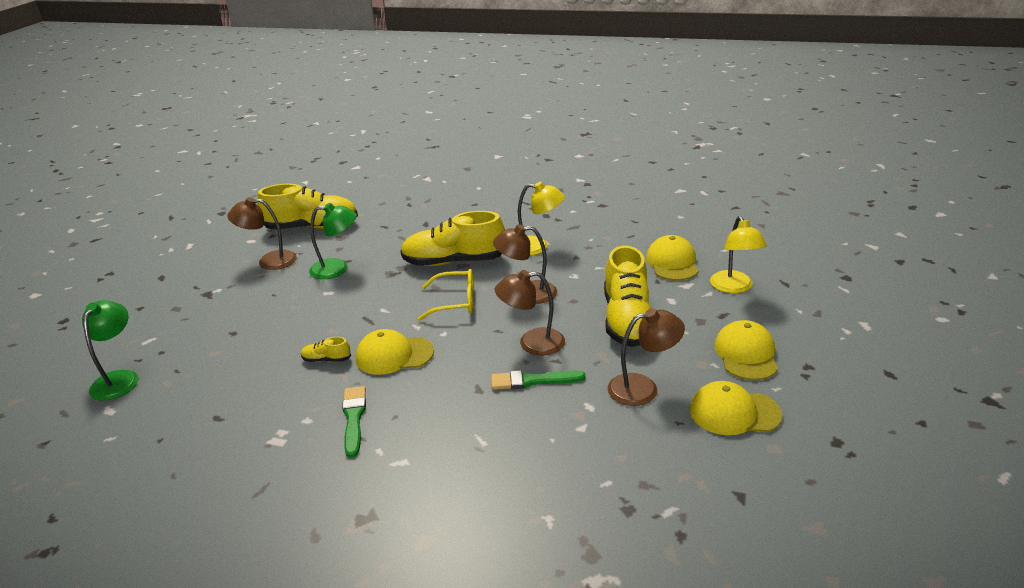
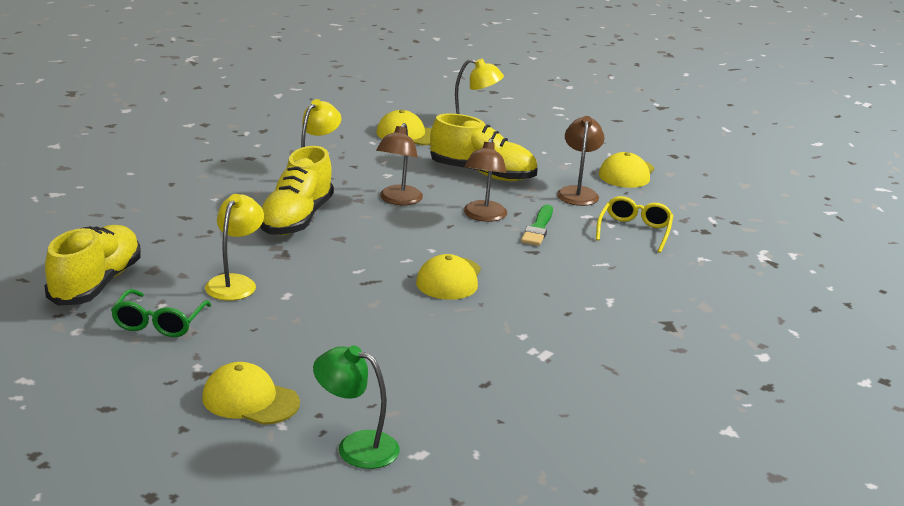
camera: 75 degrees left, 5 degrees down
brown lamp [227,197,297,270] -> green glasses [111,289,211,337]
yellow shoe [301,337,351,362] -> none
green lamp [309,203,357,279] -> yellow lamp [205,194,264,301]
green brush [342,386,366,458] -> none
yellow glasses [418,269,473,321] -> yellow glasses moved to [596,196,673,253]
yellow cap [714,320,778,380] -> yellow cap moved to [202,362,300,425]

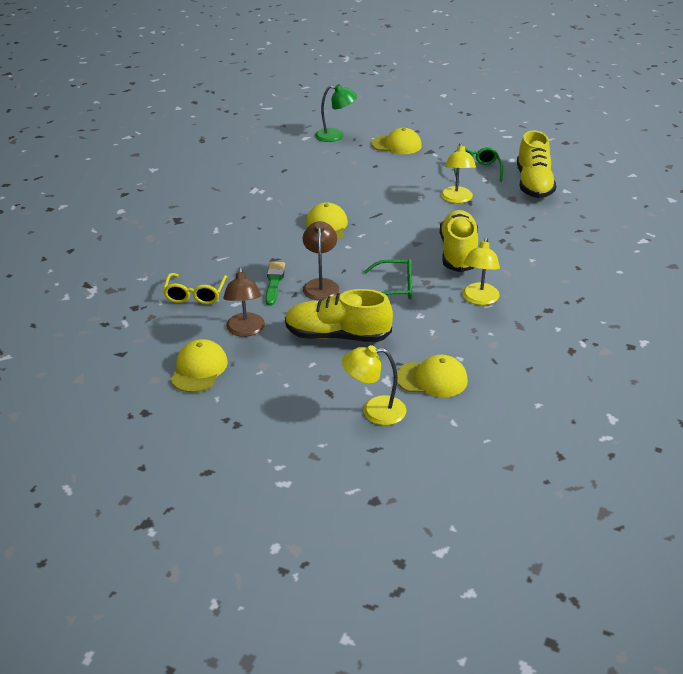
camera: 170 degrees right, 10 degrees up
brown lamp [376,123,423,205] -> green glasses [364,259,412,299]

